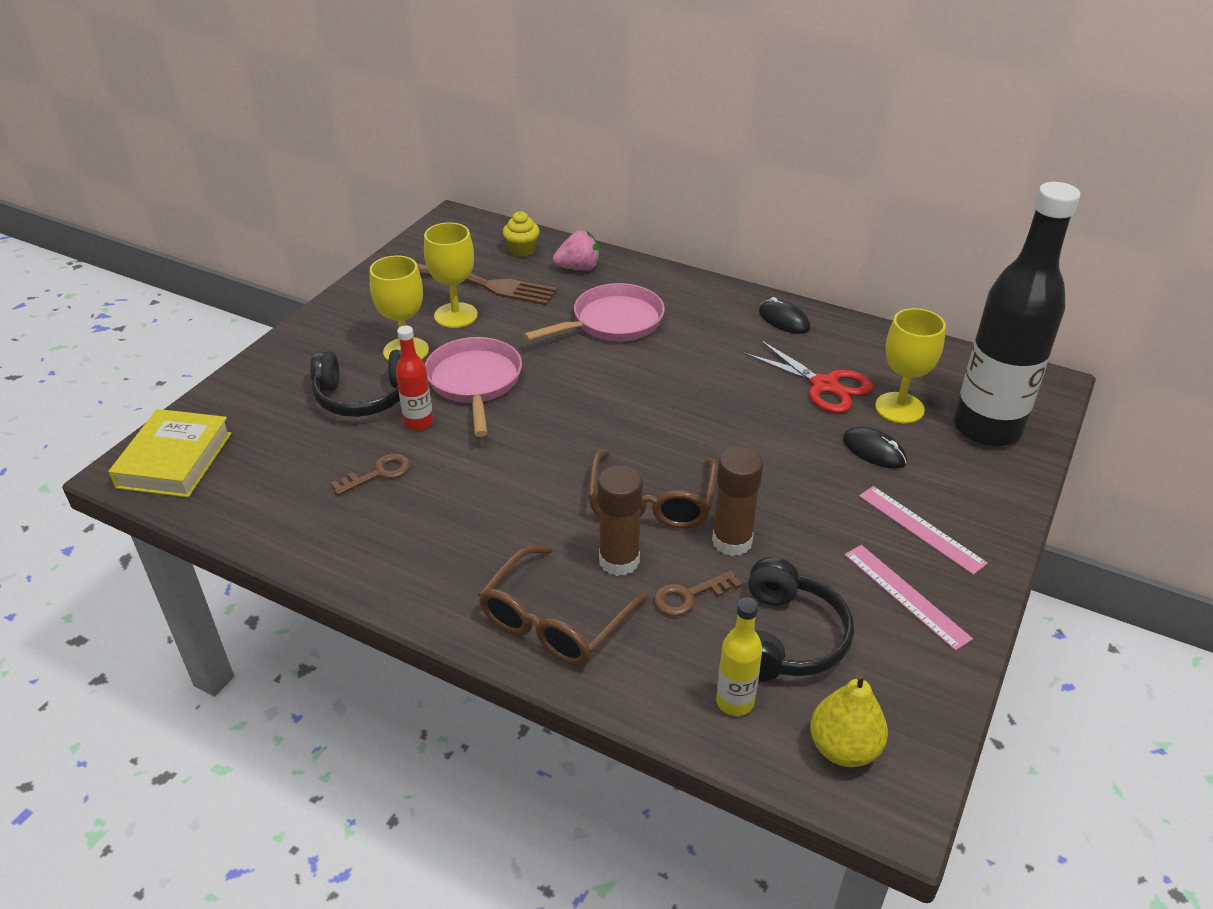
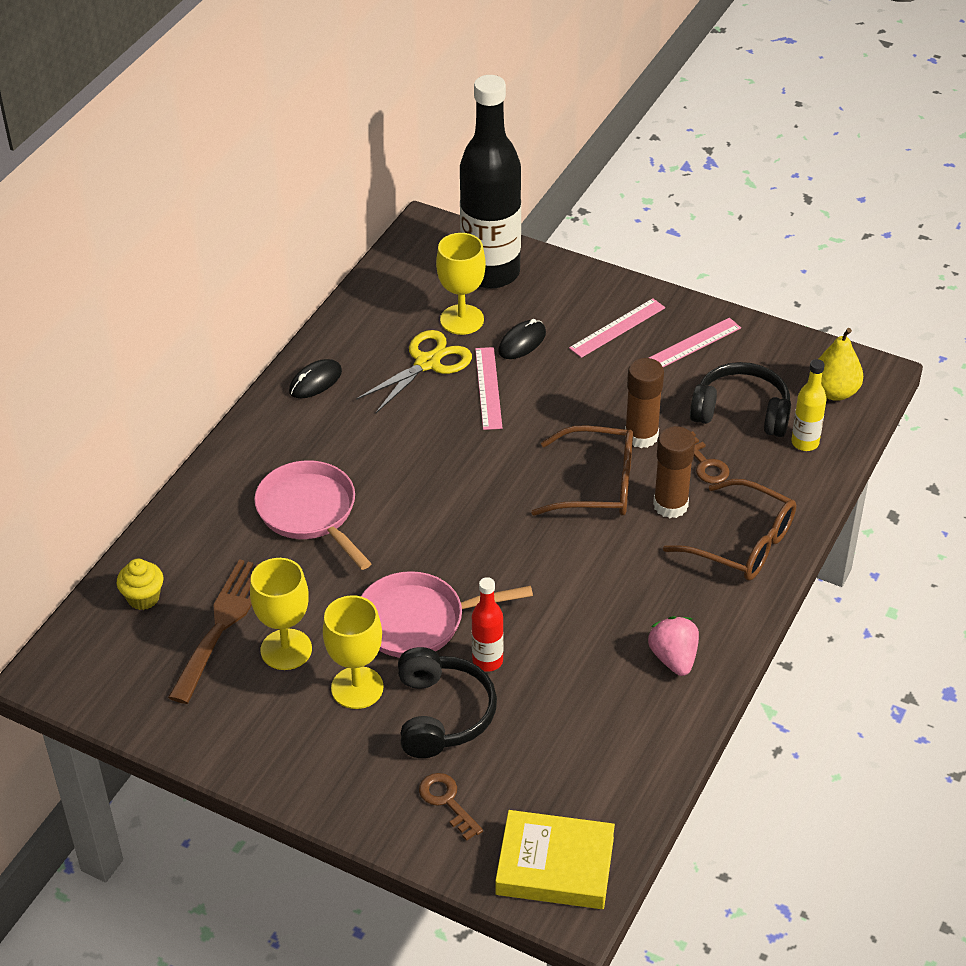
camera: 90 degrees left, 5 degrees up
brown key [330,454,410,496] -> brown key moved to [419,773,483,841]
pink strawberry [553,230,600,271] -> pink strawberry moved to [648,616,699,676]
red scissors [744,340,873,413] -> yellow scissors [356,330,472,413]
none -> pink ruler [475,347,502,430]

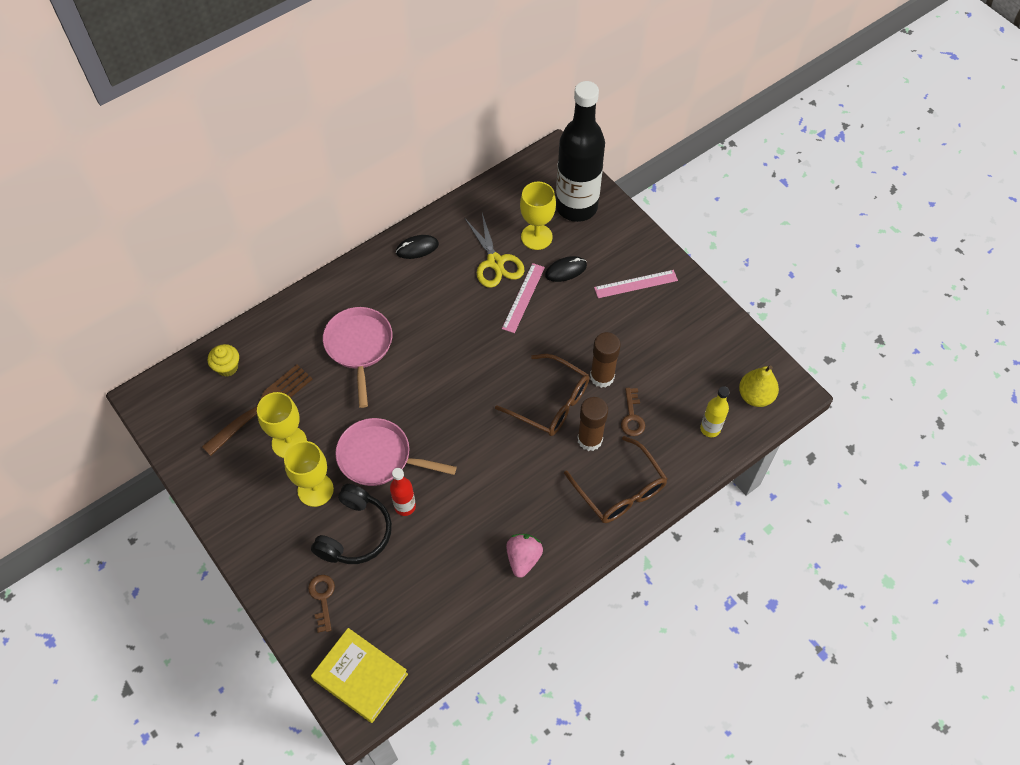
camera: 25 degrees right, 15 degrees up
yellow scissors [356,330,472,413] -> yellow scissors turned 90 degrees clockwise [465,213,524,288]
pink ruler [649,318,741,367] -> none
black headphones [690,362,791,437] -> none

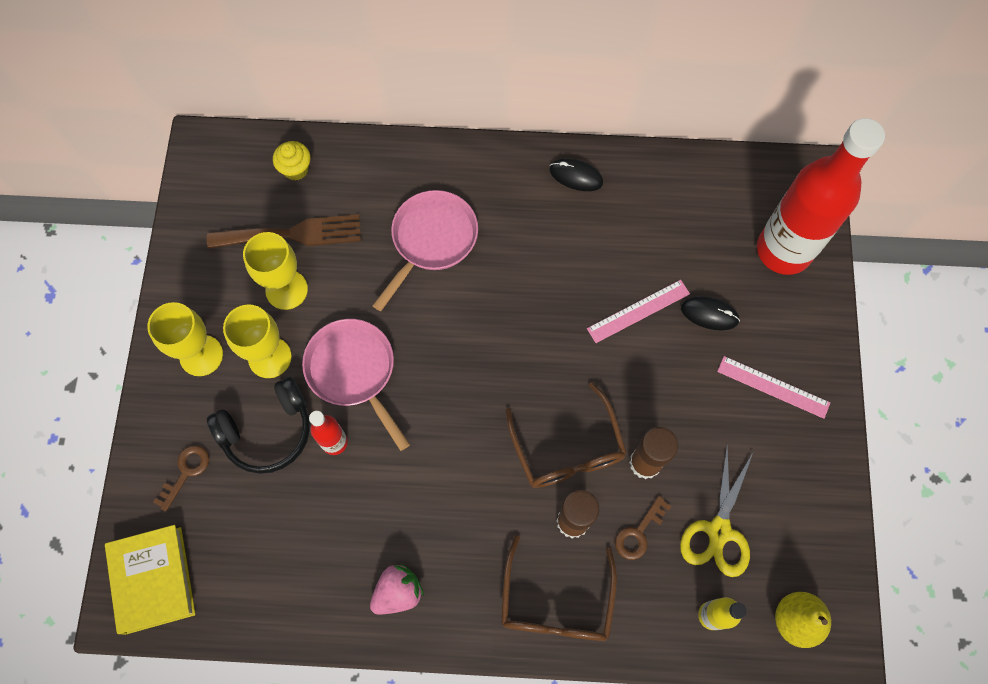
camera: 40 degrees right, 10 degrees up
yellow scissors [465,213,524,288] -> yellow scissors moved to [680,446,754,577]
yellow goblet [520,182,556,250] -> yellow goblet moved to [147,302,223,376]
black bottle [556,81,605,222] -> red bottle [757,118,885,275]

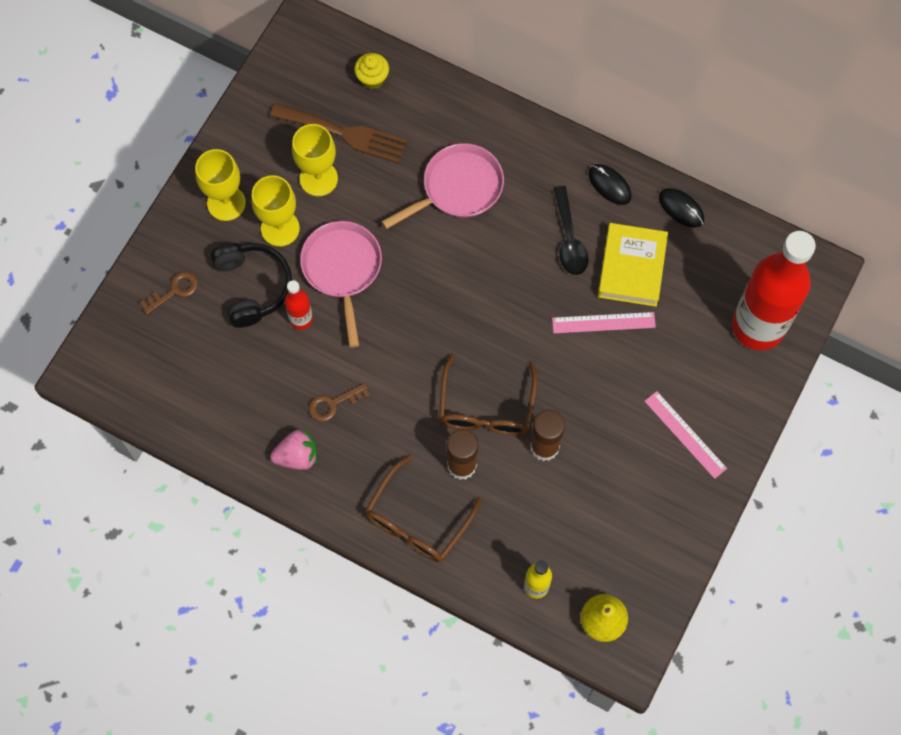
camera: 25 degrees right, 0 degrees up
yellow book [105,525,196,635] -> yellow book moved to [598,223,668,307]
black headphones [207,377,310,474] -> black headphones turned 105 degrees counterclockwise [211,243,292,328]
brown key [615,496,672,560] -> brown key moved to [309,383,370,422]
yellow scissors [680,446,754,577] -> none
black mouse [681,296,740,331] -> black mouse moved to [659,188,704,228]
none -> black spoon [554,186,589,275]

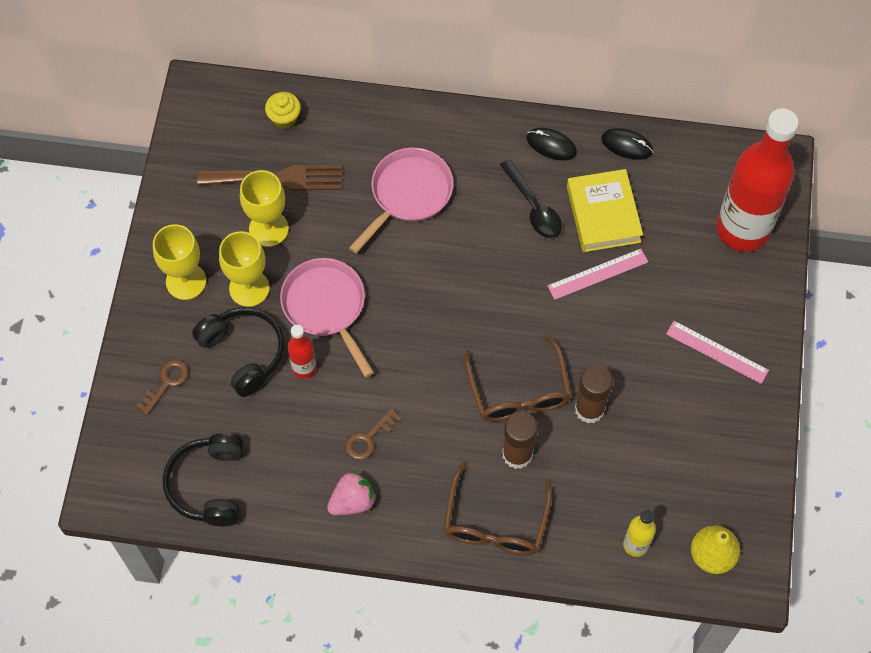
camera: 20 degrees left, 5 degrees down
none -> black headphones [163,433,244,526]

